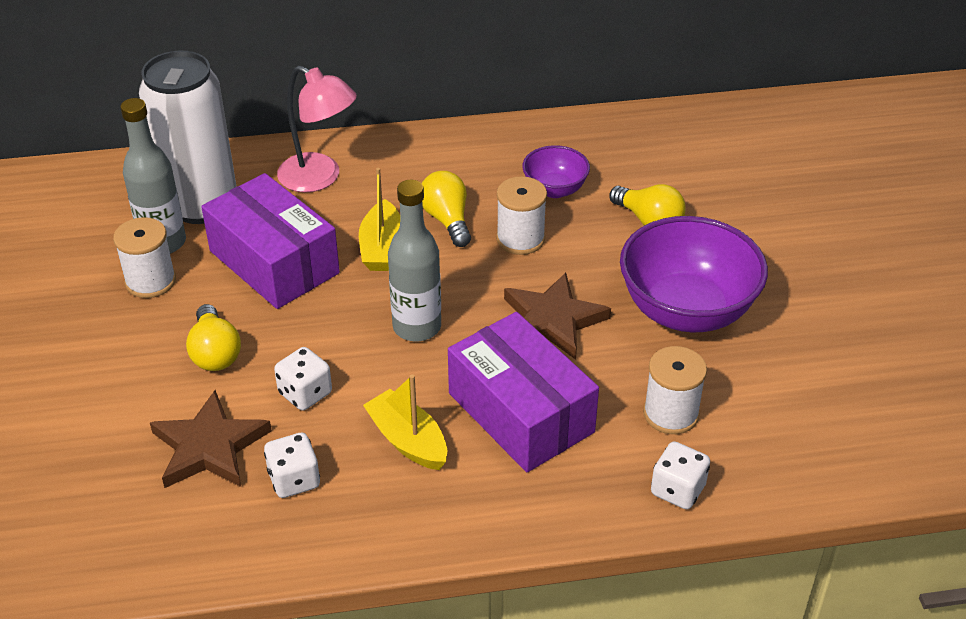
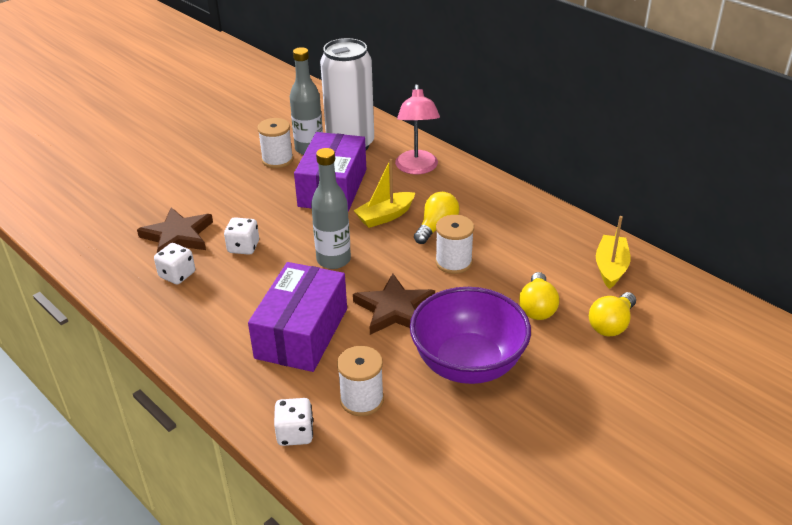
camera: 55 degrees right, 5 degrees down
yellow light bulb [186,304,241,371] -> yellow light bulb moved to [589,292,636,336]
yellow boat [363,374,447,470] -> yellow boat moved to [596,216,631,289]
purple bowl [522,145,590,198] -> none

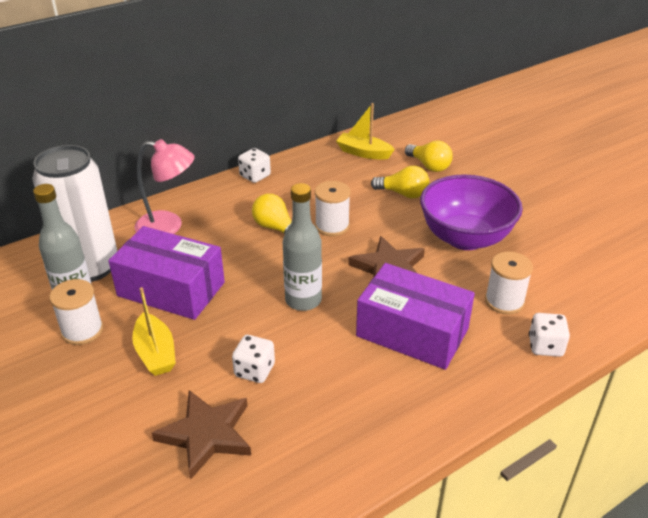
camera: 80 degrees left, 0 degrees up
white dice [154,243,195,285] -> white dice moved to [238,148,271,183]
yellow boat [353,159,415,228] -> yellow boat moved to [132,287,176,376]

